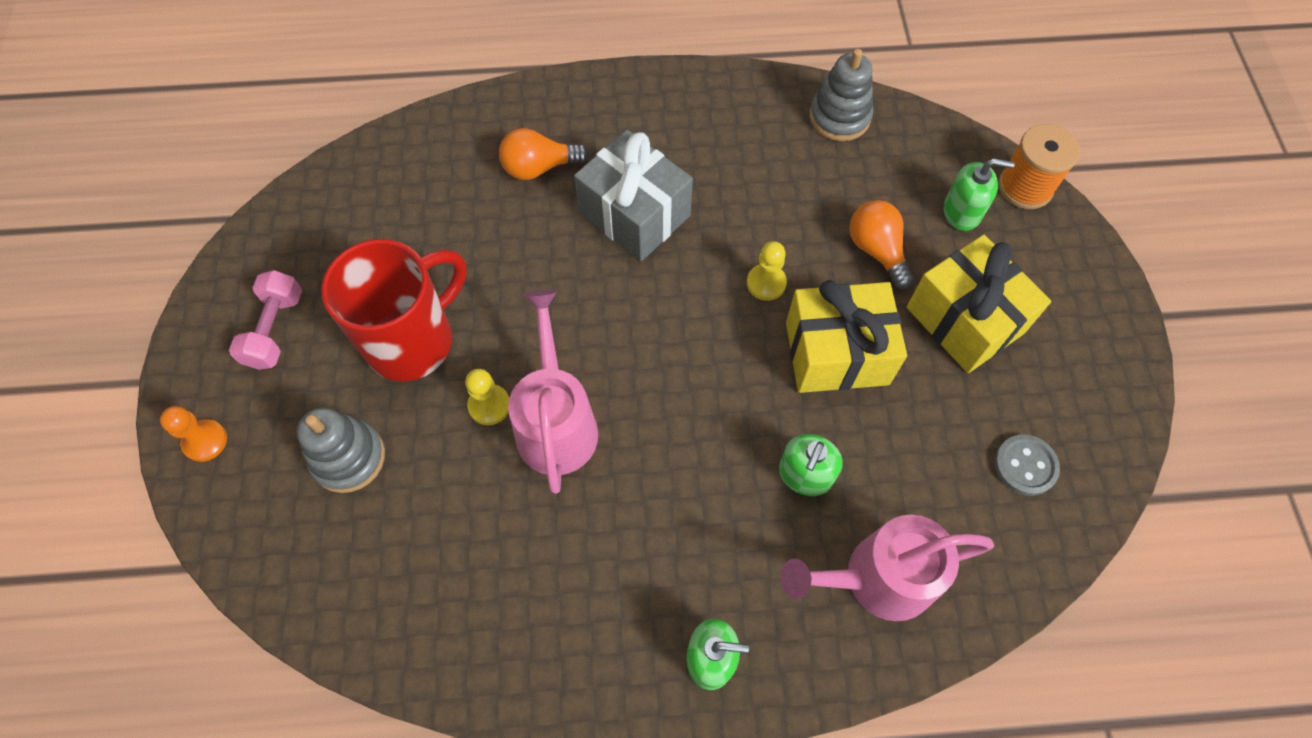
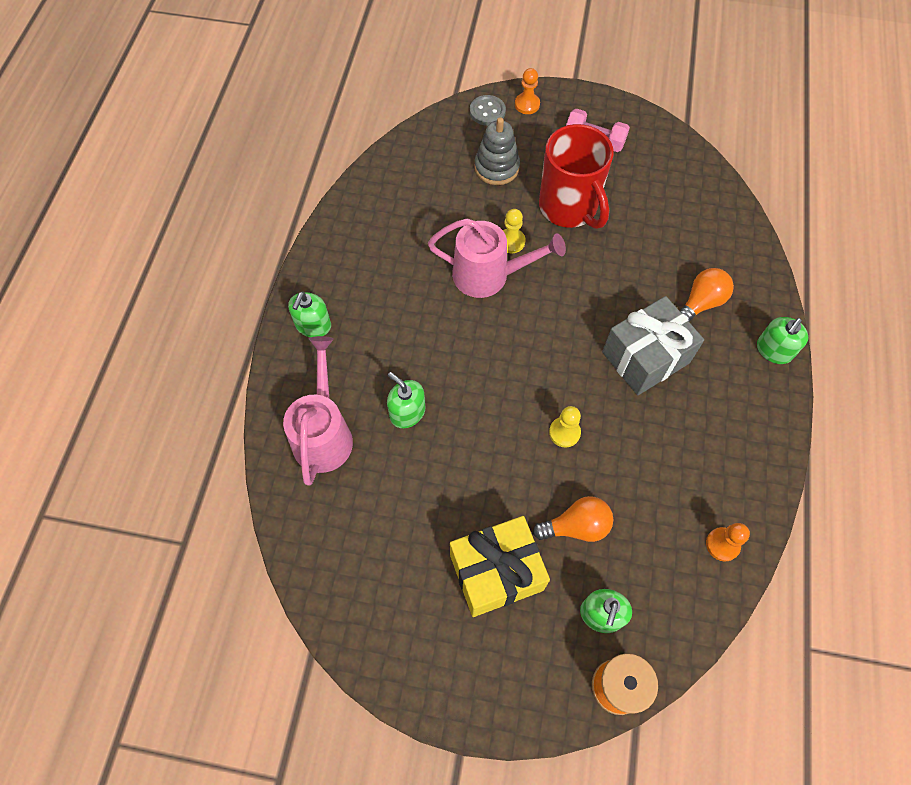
camera: 105 degrees right, 0 degrees up
orange light bulb [499,128,589,180] -> orange light bulb turned 45 degrees clockwise [680,268,734,322]
yellow gift [786,280,907,393] -> none
grey stacking toy [809,49,873,141] -> orange pawn [706,523,750,562]
grey button [994,434,1060,496] -> grey button moved to [470,95,506,126]
none -> green soap dispenser [757,317,808,364]

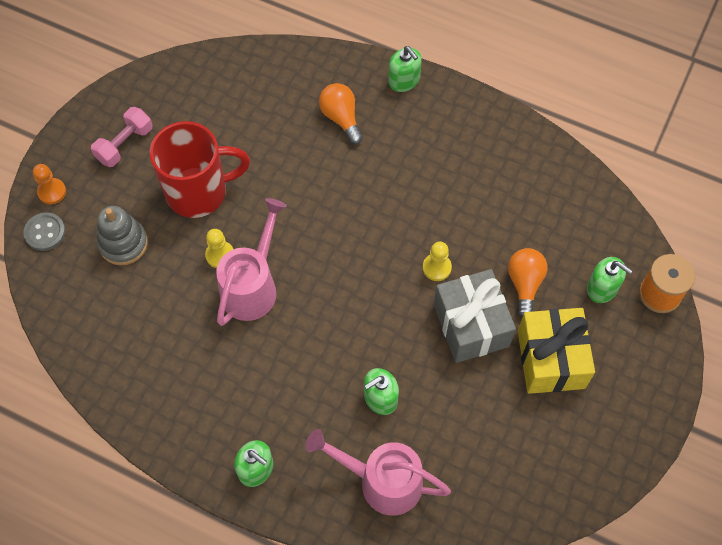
camera: 75 degrees left, 0 degrees up
grey gift [602,296,704,395] -> grey gift moved to [434,269,516,363]
orange pawn [706,523,750,562] -> none

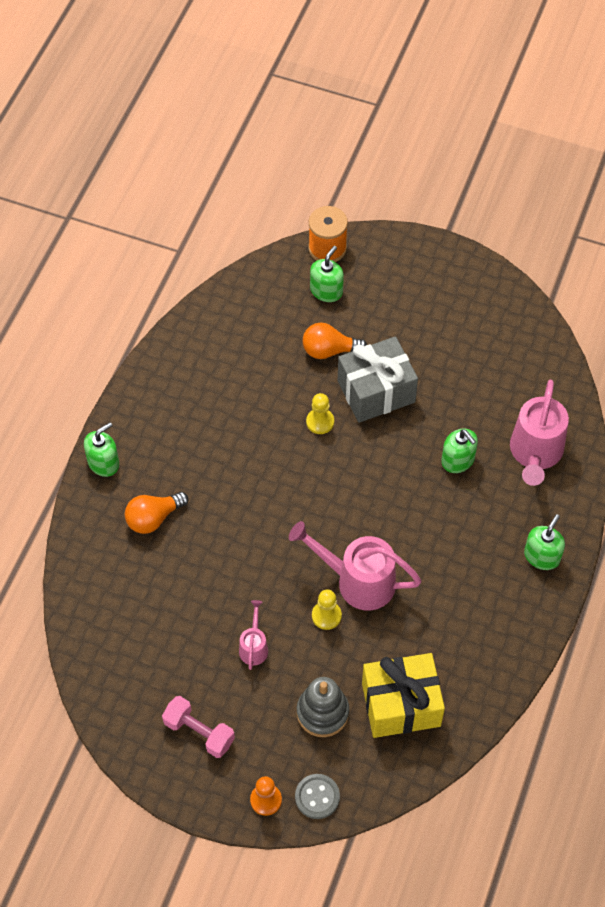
camera: 95 degrees left, 5 degrees down
red mug [149,121,250,218] -> pink watering can [239,600,268,670]
yellow gift [518,308,595,394] -> yellow gift moved to [362,653,445,738]

